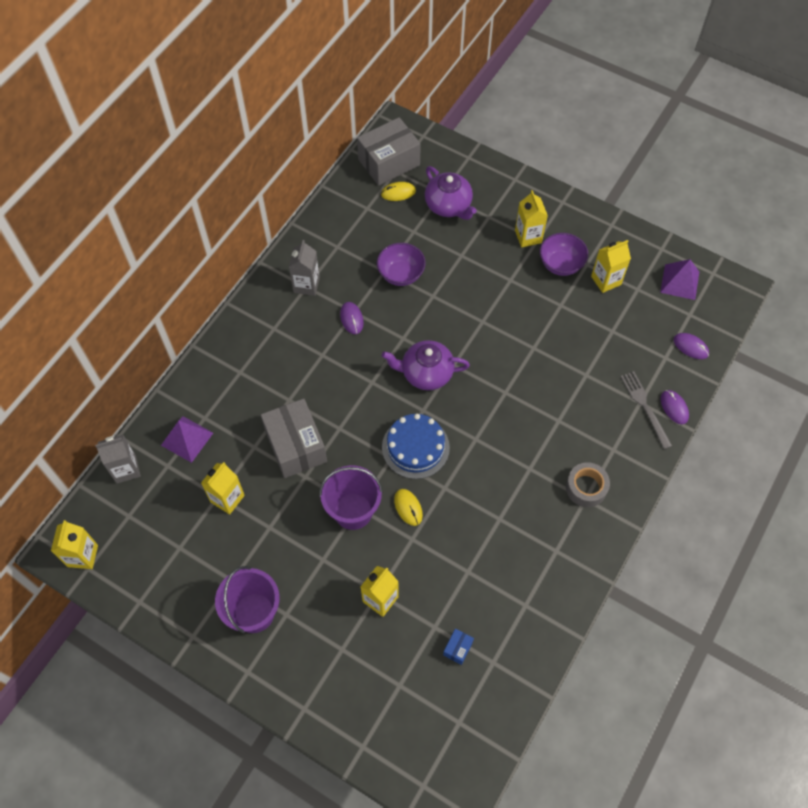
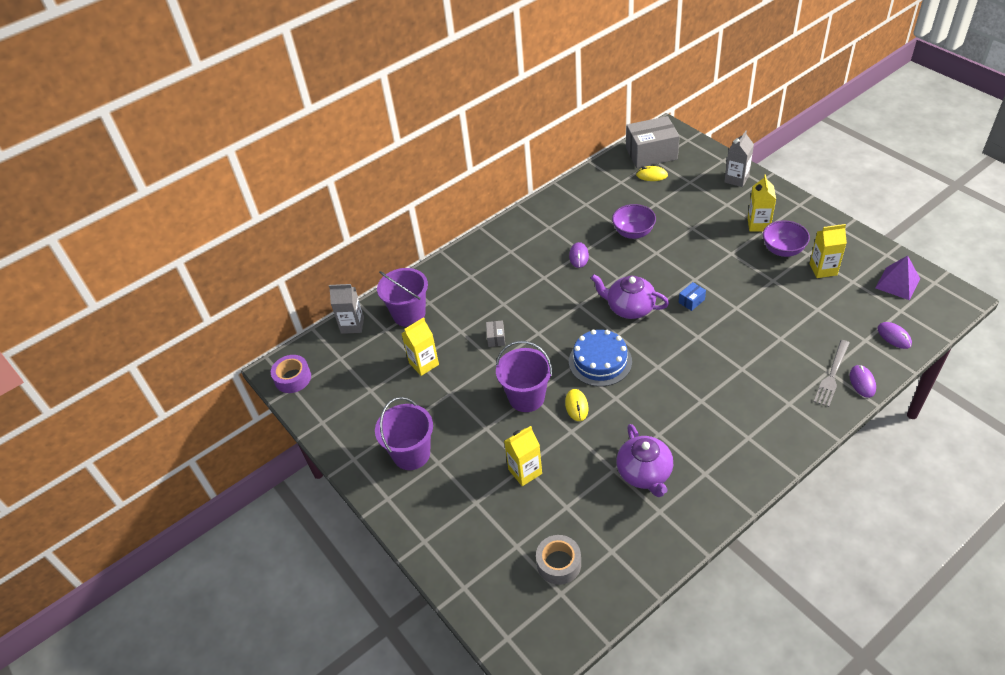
camera: 25 degrees right, 15 degrees down
yellow carton [51,520,98,569] -> purple tape [271,355,311,393]
purple pyramid [161,416,213,463] -> purple bucket [377,268,428,327]
grey box [261,398,327,478] -> grey box [486,320,505,347], size x0.41
grey carton [289,240,320,296] -> grey carton moved to [724,131,754,187]
purple teapot [425,166,477,220] -> purple teapot moved to [616,424,673,497]
blue box [443,629,474,665] -> blue box moved to [678,282,706,311]
grey tape [566,462,610,507] -> grey tape moved to [536,535,581,585]
grey fork [620,371,672,449] -> grey fork turned 150 degrees counterclockwise [814,340,850,407]

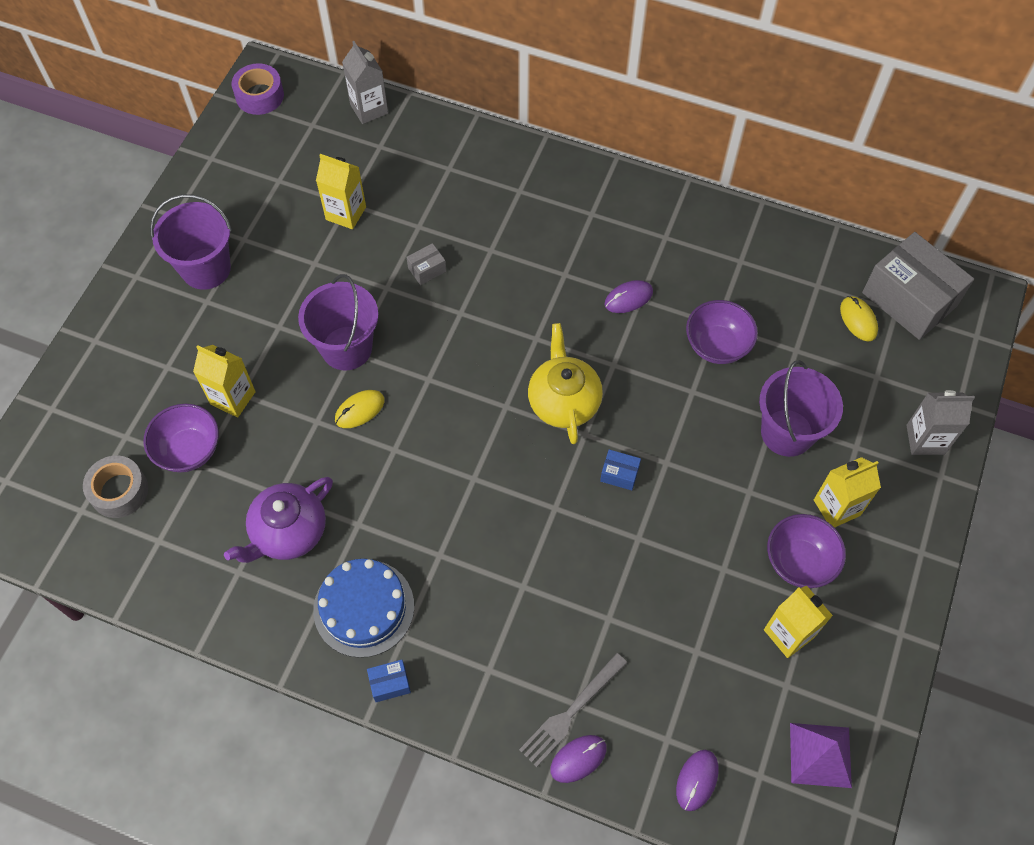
camera: 55 degrees right, 15 degrees up
purple bucket [377,268,428,327] -> purple bucket moved to [759,360,843,457]
blue cake [569,330,632,387] -> blue cake moved to [313,559,414,658]
purple teapot [591,274,669,319] -> yellow teapot [528,323,603,444]
grey fork [814,340,850,407] -> grey fork turned 45 degrees counterclockwise [519,653,627,767]
none -> purple bowl [143,404,219,472]
none -> blue box [367,660,411,702]

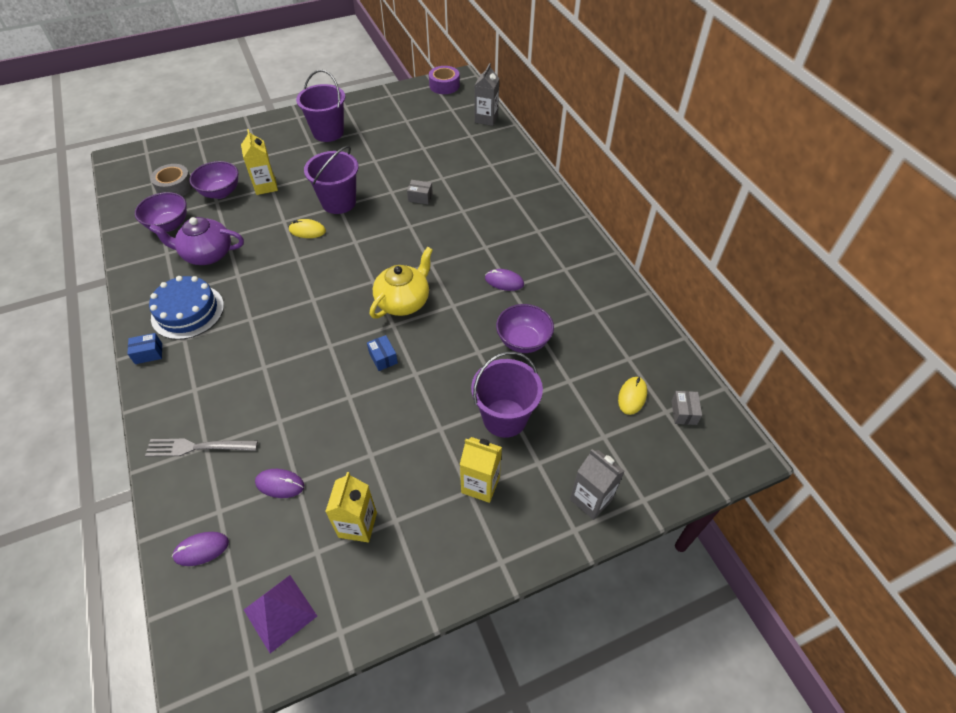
camera: 45 degrees right, 10 degrees down
yellow carton [316,154,366,229] -> none
blue box [367,660,411,702] -> blue box turned 45 degrees counterclockwise [127,333,162,364]
purple mouse [550,735,607,783] -> purple mouse moved to [255,469,304,498]
purple bowl [767,514,846,588] -> purple bowl moved to [135,192,187,232]
grey box [862,232,974,340] -> grey box [671,391,702,425], size x0.41

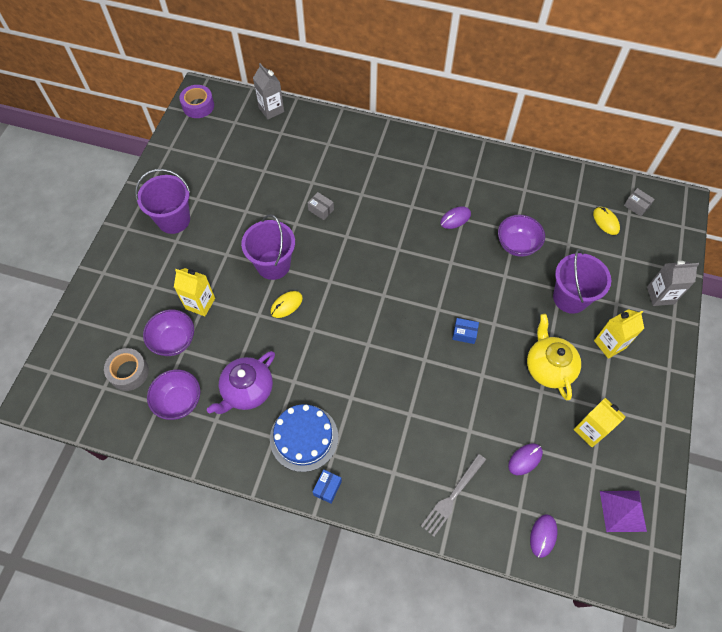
camera: 50 degrees left, 10 degrees up
yellow teapot [370,247,433,319] -> yellow teapot moved to [527,314,581,400]
grey box [407,180,433,204] -> grey box turned 75 degrees clockwise [308,192,334,220]

